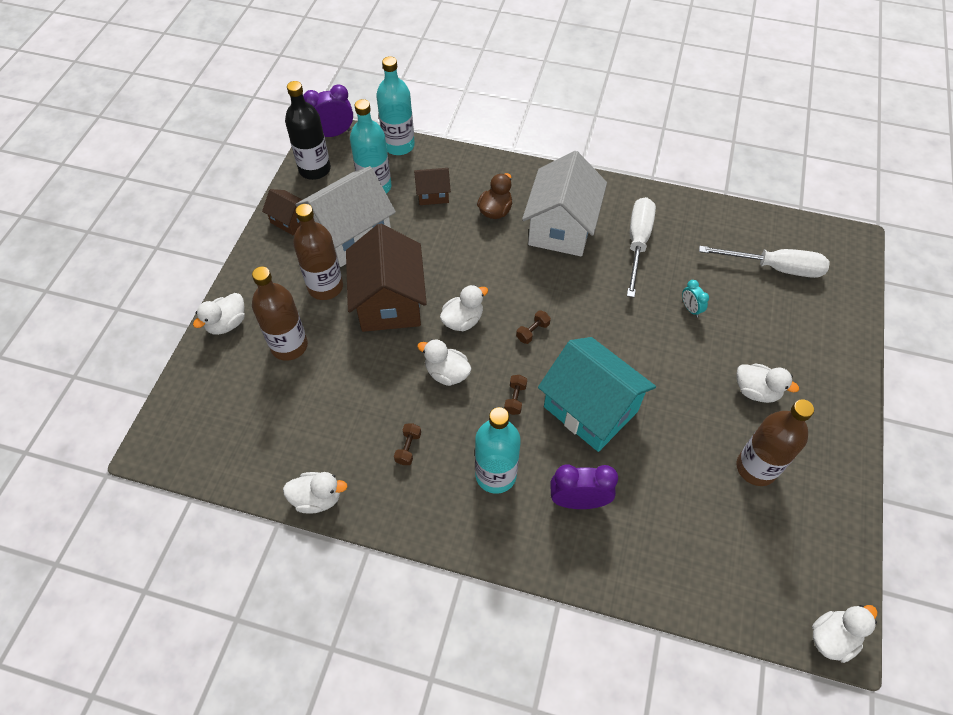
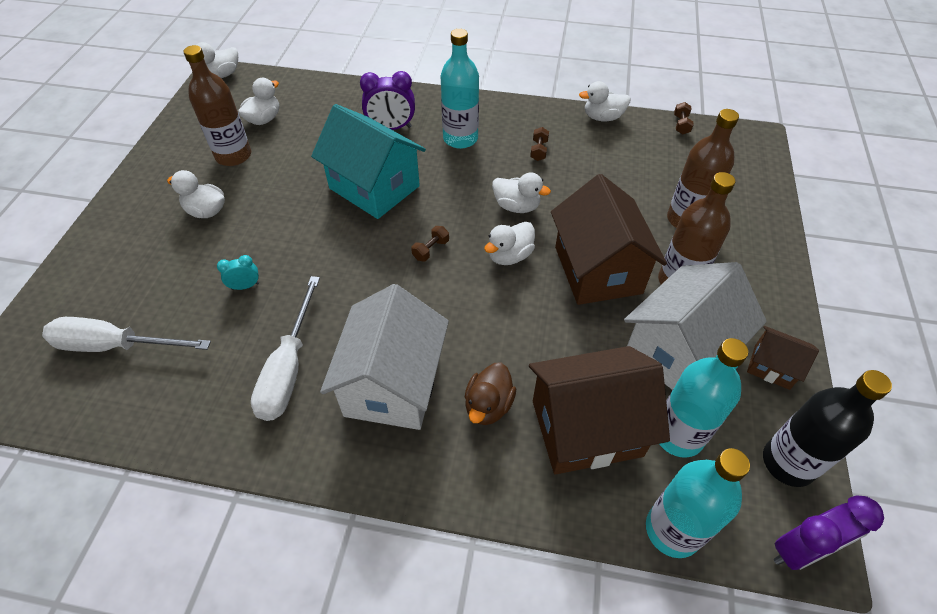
camera: 175 degrees right, 5 degrees down
white duck [193,293,245,335] -> white duck moved to [238,78,279,125]
brown house [414,168,451,205] -> brown house [529,346,670,474], size x2.04
brown dumbbell [504,375,527,415] -> brown dumbbell moved to [674,102,694,135]
turquoise clock [682,280,709,317] -> turquoise clock turned 75 degrees counterclockwise [217,255,259,290]

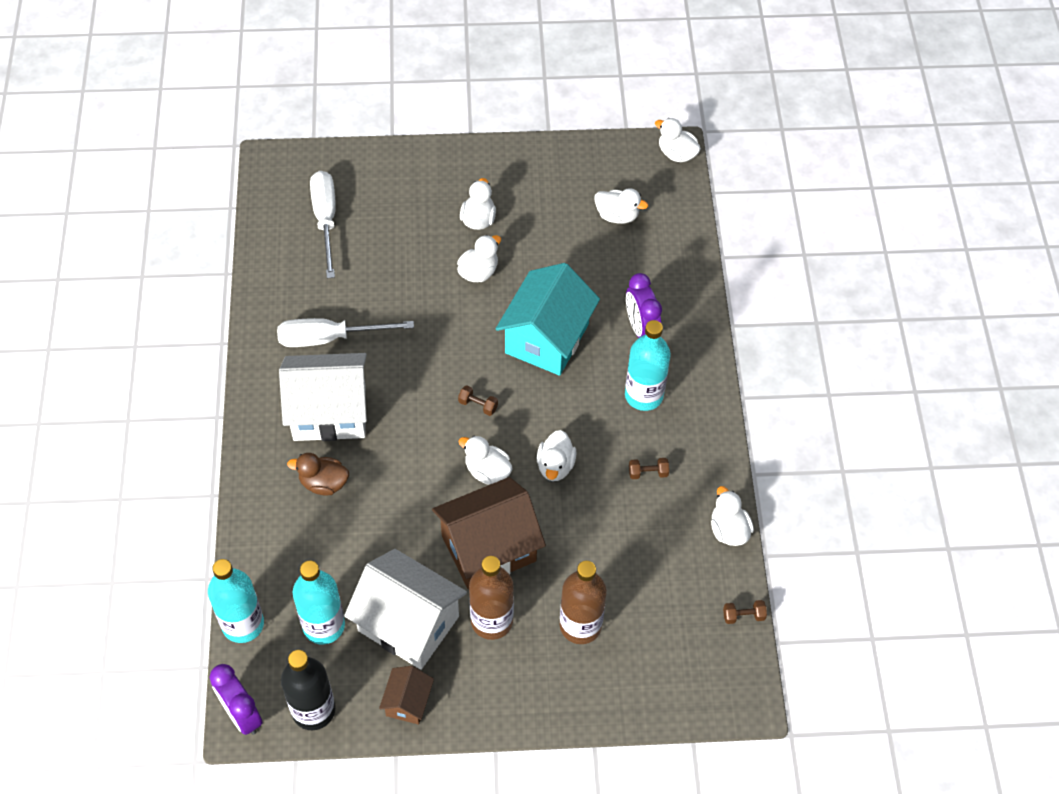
camera: 75 degrees right, 5 degrees up
brown bottle [184,45,251,166] -> none
turquoise clock [217,255,259,290] -> none
brown house [529,346,670,474] -> none
none -> white duck [457,235,501,282]

